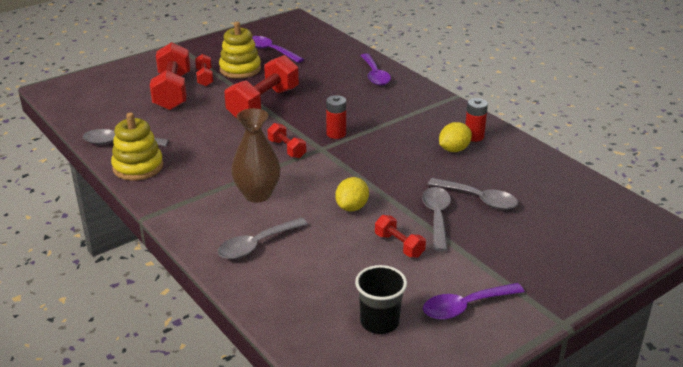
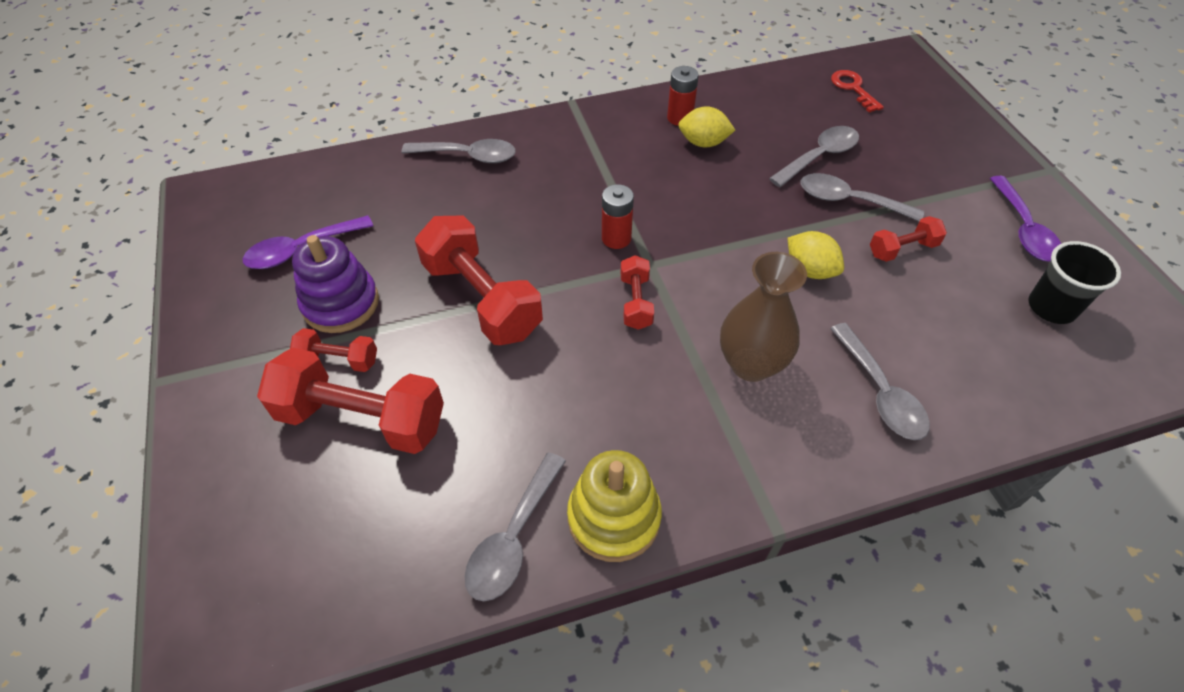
camera: 70 degrees left, 20 degrees up
yellow stacking toy [219,22,261,79] -> purple stacking toy [292,235,379,333]
red dumbbell [267,123,306,158] -> red dumbbell turned 75 degrees counterclockwise [621,255,654,330]
purple spoon [360,53,391,86] -> grey spoon [401,139,516,163]
yellow lemon [439,122,472,152] -> yellow lemon turned 60 degrees counterclockwise [678,106,735,147]
none -> red key [831,70,884,113]

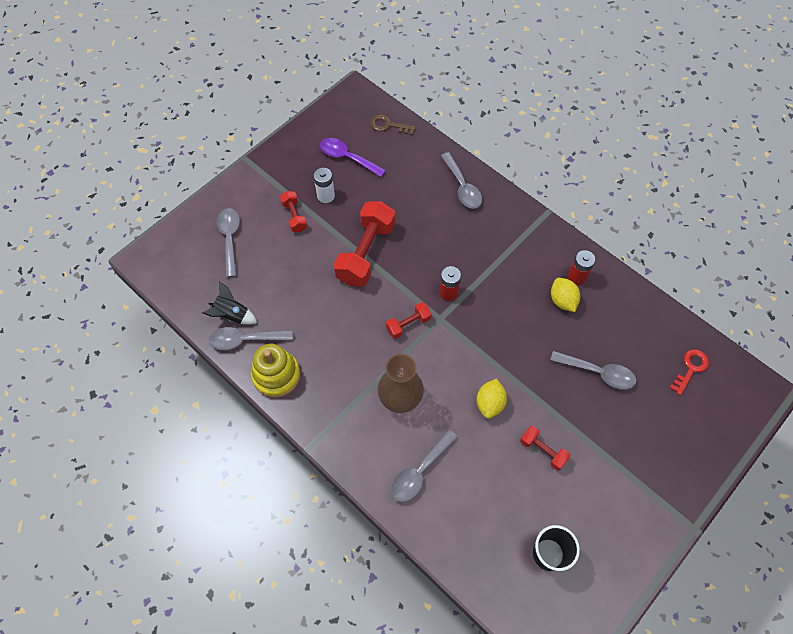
camera: 60 degrees right, 10 degrees up
red dumbbell [257,348,444,454] -> none
purple stacking toy [292,235,379,333] -> white battery [314,168,335,203]
grey spoon [801,173,924,221] -> grey spoon moved to [217,208,240,277]
purple spoon [990,176,1061,262] -> none
none -> black rocket [202,282,257,325]
none -> brown key [370,114,416,135]

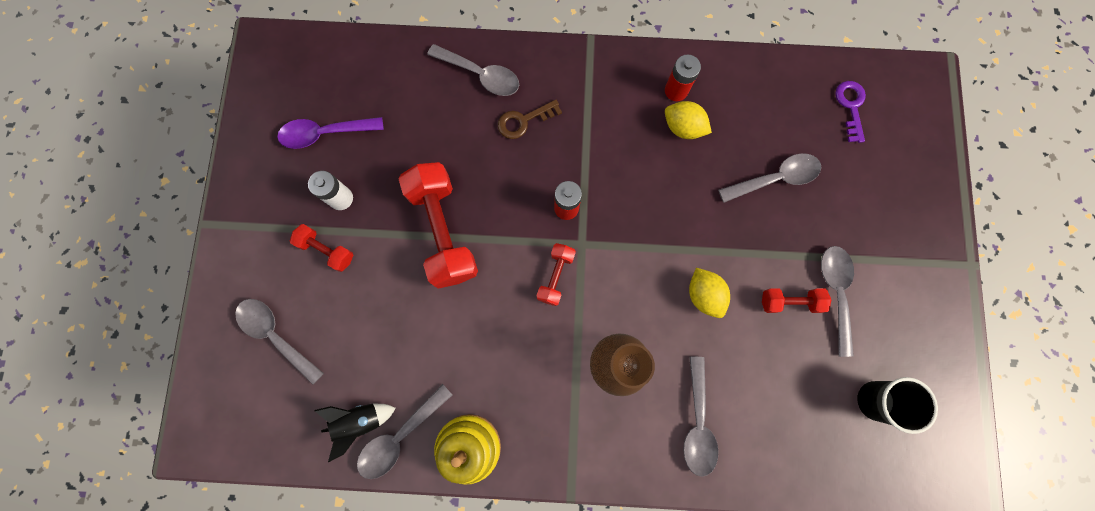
camera: 40 degrees left, 15 degrees up
brown key [370,114,416,135] -> brown key moved to [498,100,562,139]
red key [670,349,709,395] -> purple key [835,81,866,143]
none -> grey spoon [821,246,854,357]

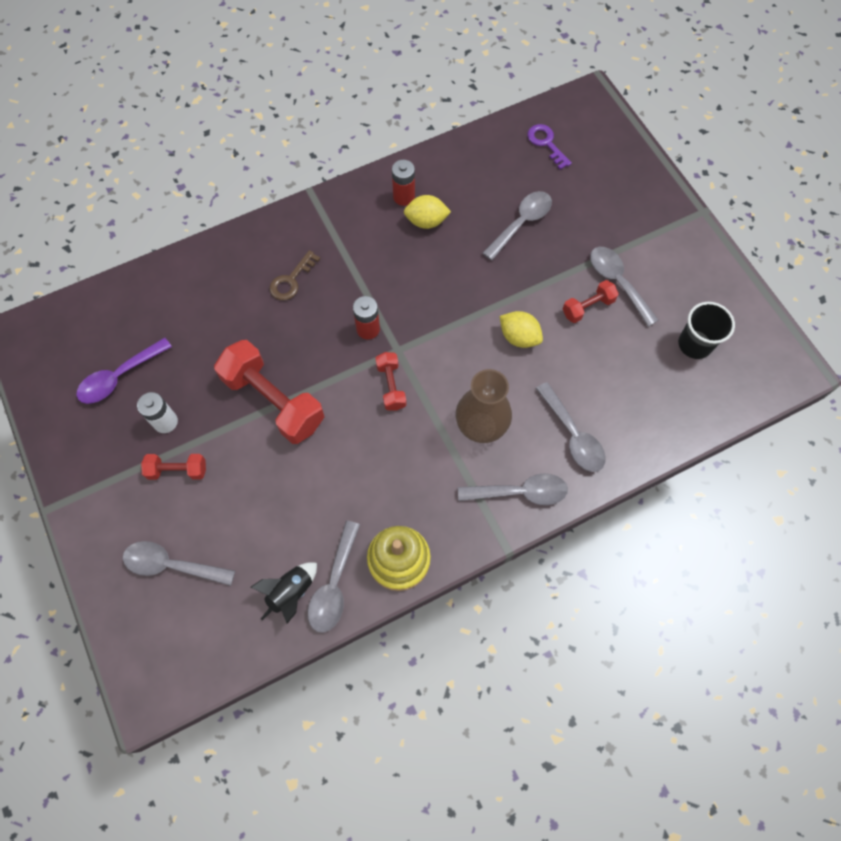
camera: 30 degrees left, 10 degrees down
grey spoon [427,44,519,96] -> grey spoon moved to [458,473,568,505]

